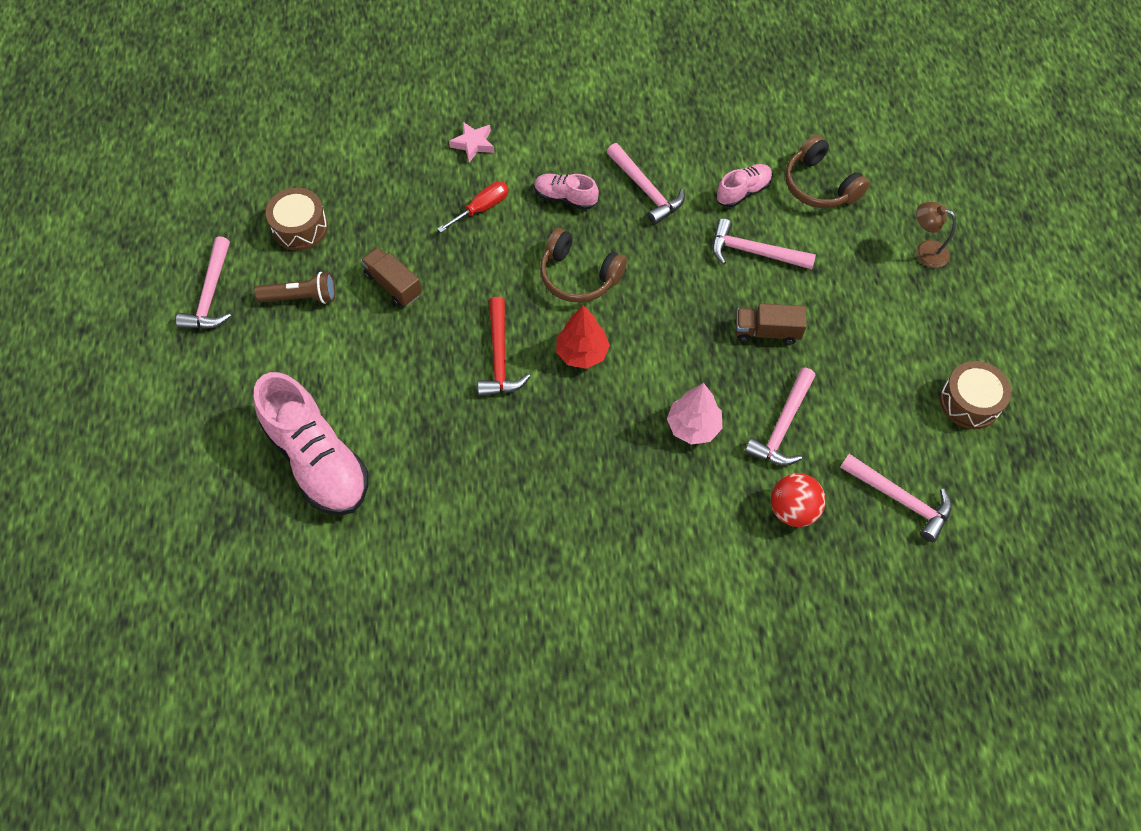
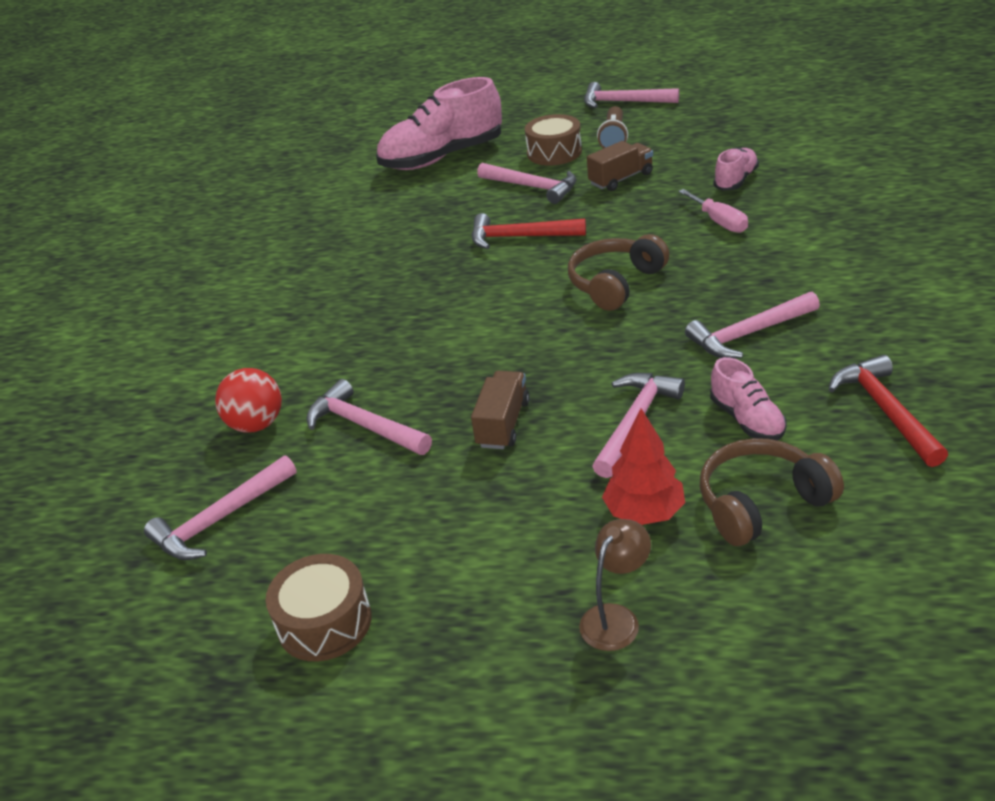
camera: 105 degrees right, 25 degrees down
brown drum [266,188,328,250] -> brown drum moved to [525,114,582,165]
red screwdriver [437,182,509,233] -> pink screwdriver [678,189,748,233]
pink star [449,122,494,162] -> none
pink shoe [534,174,599,210] -> pink shoe moved to [713,148,759,191]
red tree [556,305,610,369] -> red tree moved to [602,408,685,525]
pink tree [667,383,723,445] -> none
none -> pink hammer [477,163,576,204]
none -> red hammer [829,355,948,467]

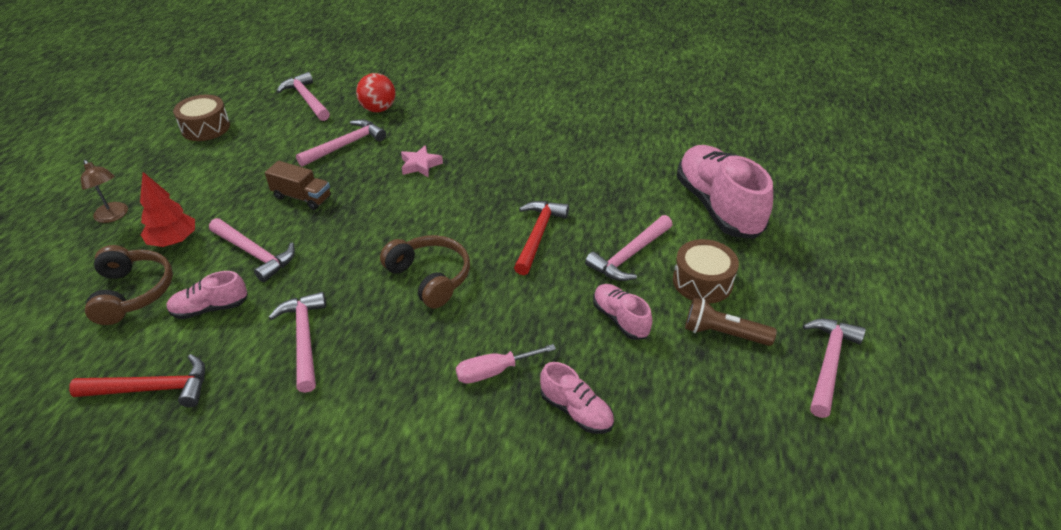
camera: 95 degrees right, 5 degrees up
brown truck [587,141,653,191] -> pink shoe [593,284,653,340]
none -> pink star [401,145,443,178]

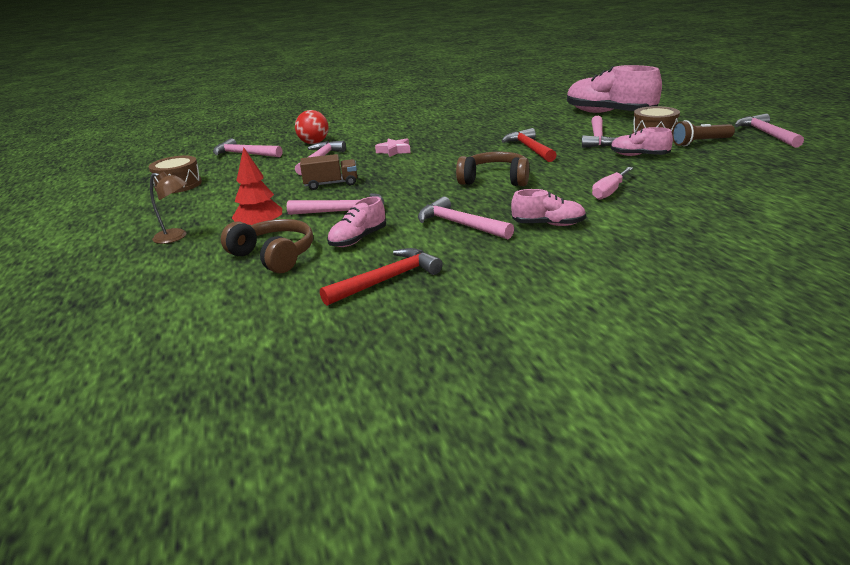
camera: 30 degrees left, 15 degrees down
pink shoe [540,362,614,434] -> pink shoe moved to [511,189,586,226]

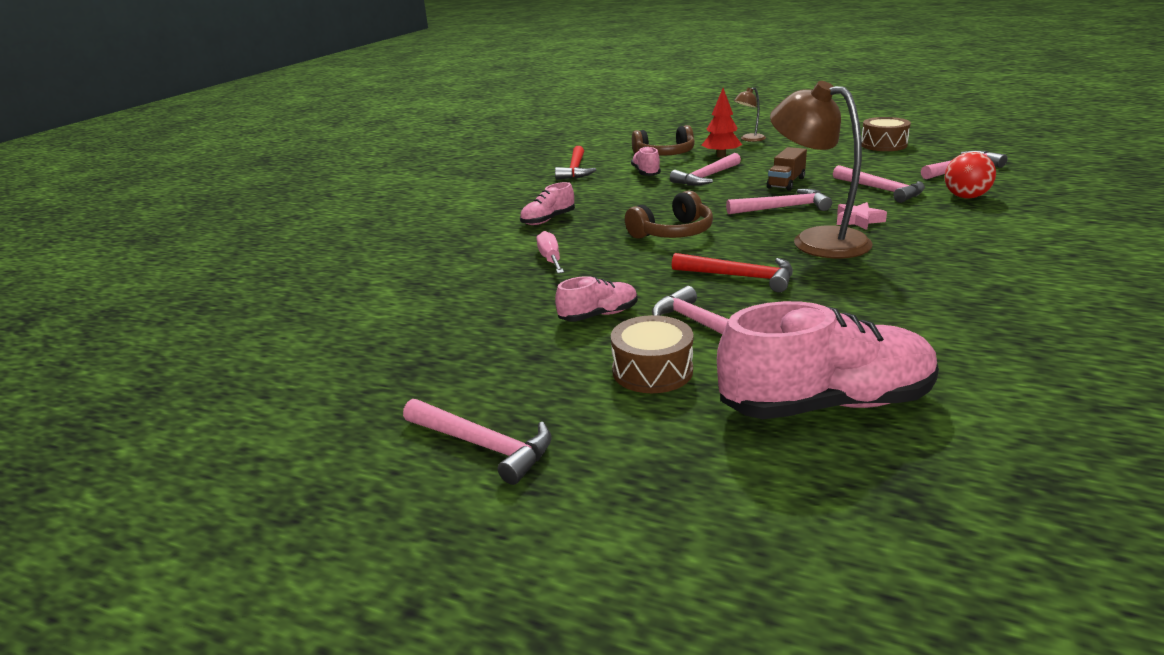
camera: 130 degrees right, 0 degrees up
pink hammer [418,197,514,239] -> pink hammer moved to [726,189,832,214]
brown flashlight [672,120,735,146] -> none
none -> brown lamp [770,81,873,258]

